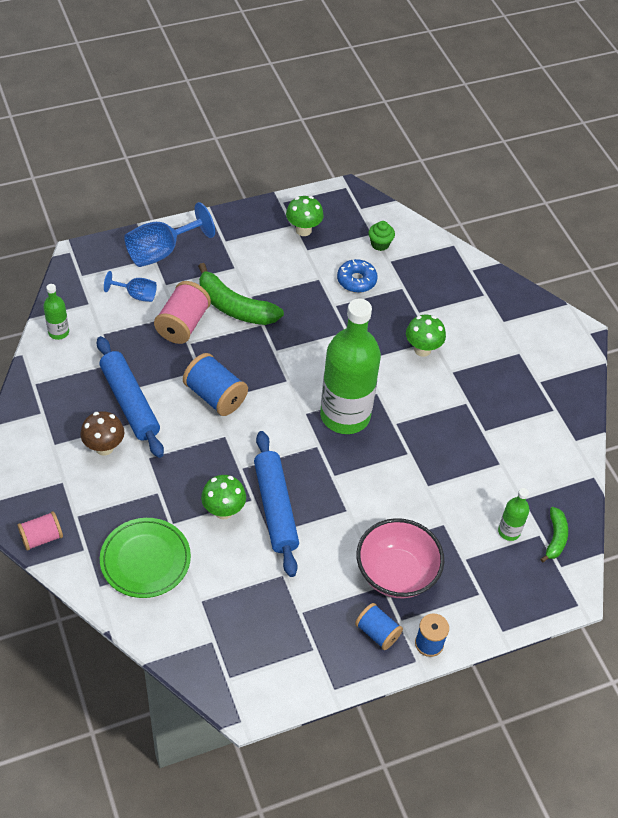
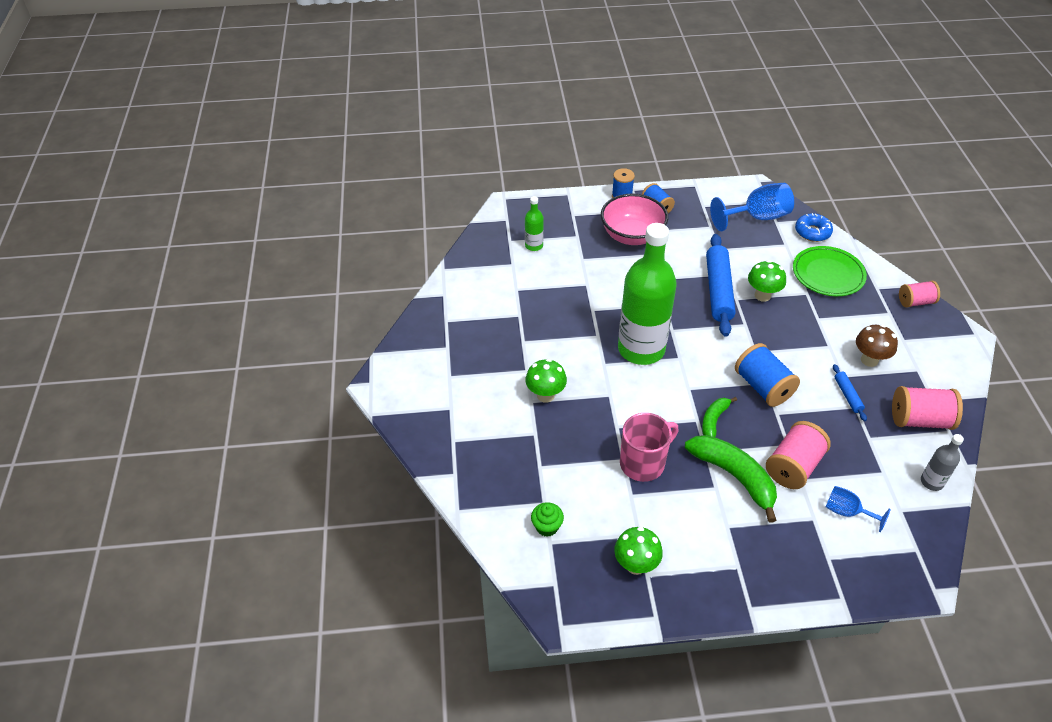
camera: 160 degrees left, 5 degrees down
green bottle [43,284,69,340] -> grey bottle [921,434,964,491]
blue rolling pin [97,336,164,458] -> blue rolling pin [833,364,867,421], size x0.47
blue goblet [124,202,215,267] -> blue goblet moved to [710,183,794,231]
blue donut [337,259,378,293] -> blue donut moved to [795,213,833,242]
green banana [540,507,568,563] -> green banana moved to [702,397,737,437]
none -> pink mug [620,413,679,482]
none -> pink spool [892,386,963,430]

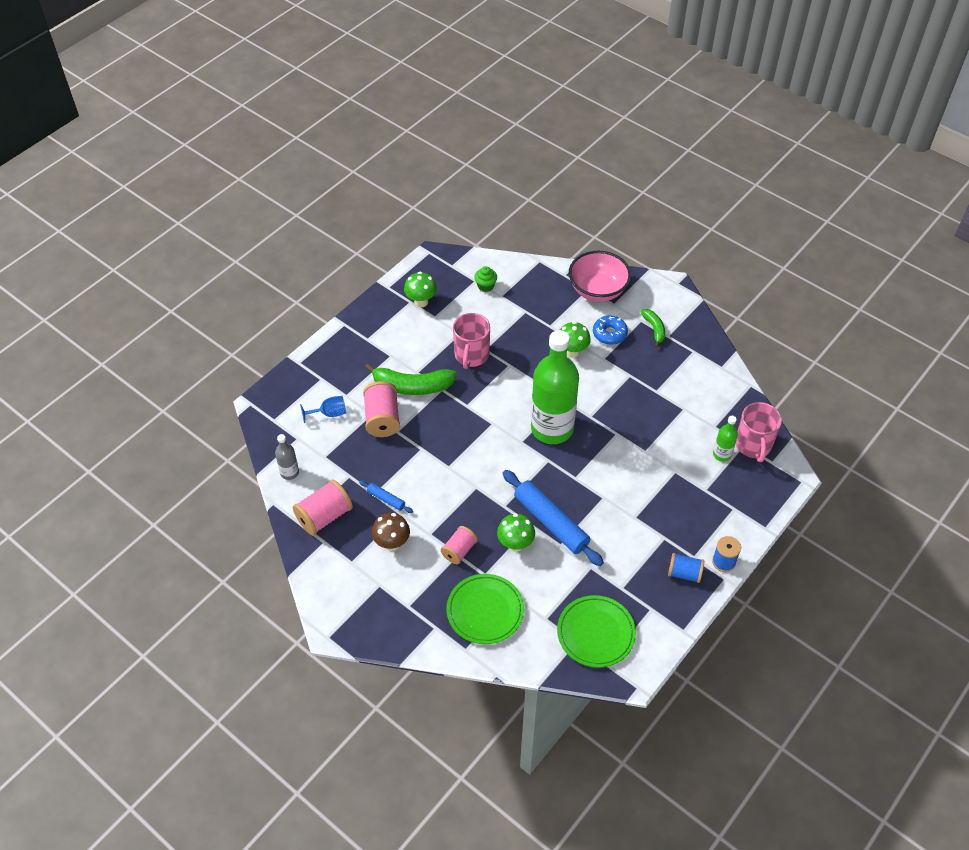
camera: 135 degrees right, 5 degrees up
pink bowl [601,193,668,245] -> pink bowl moved to [569,251,631,302]
green banana [702,397,737,437] -> green banana moved to [641,309,665,347]
blue goblet [710,183,794,231] -> green plate [557,595,636,668]
blue spool [735,343,800,407] -> none
blue donut [795,213,833,242] -> blue donut moved to [593,316,628,345]
pink spool [899,281,940,308] -> pink spool moved to [441,526,477,564]
none -> pink mug [736,402,782,462]

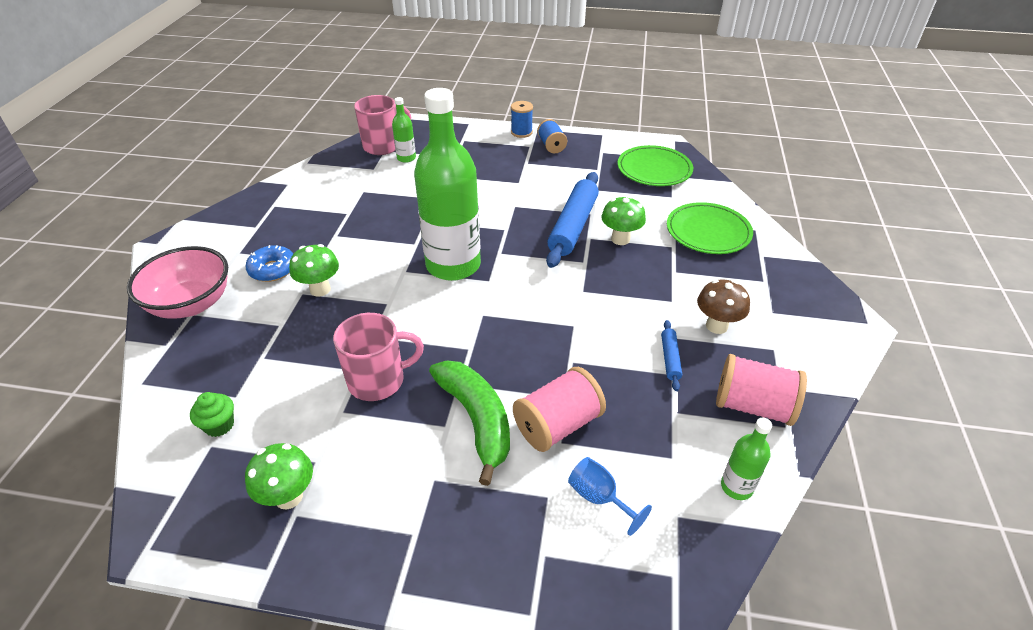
camera: 120 degrees left, 10 degrees down
grey bottle [275,434,299,480] -> green bottle [721,418,772,500]
pink spool [441,526,477,564] -> none
green banana [641,309,665,347] -> none

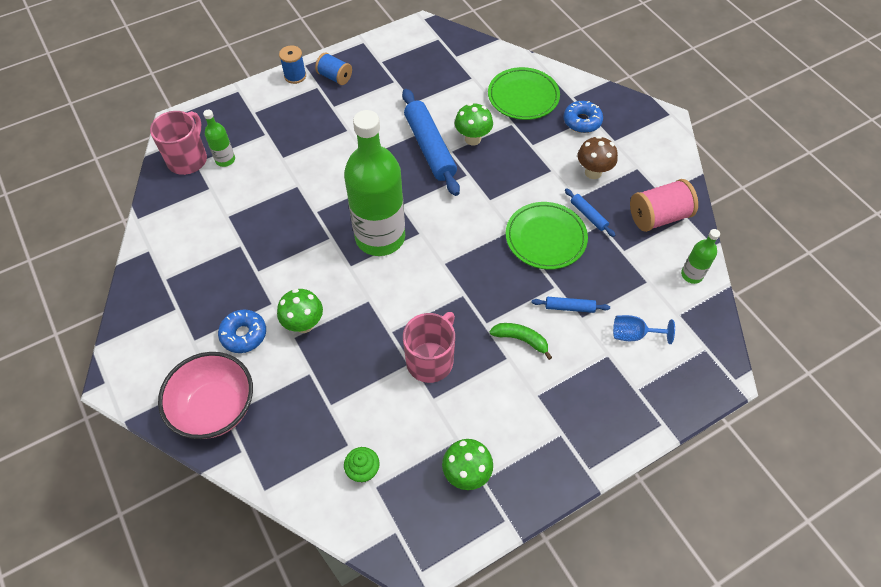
camera: 40 degrees left, 15 degrees up
green banana [429,360,510,486] -> green banana [490,323,552,360], size x0.55
pink spool [513,367,606,452] -> blue rolling pin [532,297,610,313]
green plate [617,145,693,186] -> green plate moved to [506,202,588,270]
none -> blue donut [563,101,603,133]

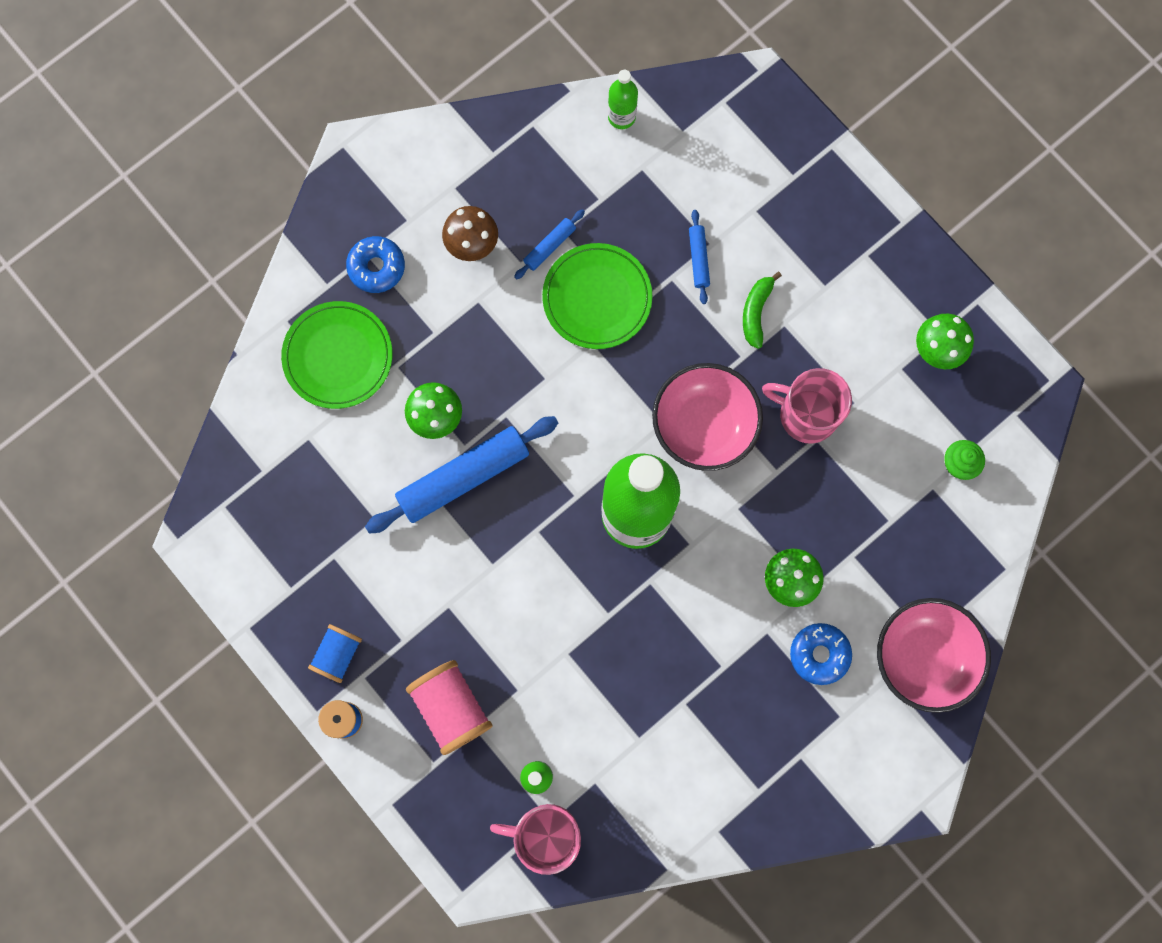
camera: 100 degrees left, 20 degrees up
blue goblet [613,315,675,344] -> none
pink spool [630,179,698,232] -> pink spool moved to [406,660,492,755]
none -> pink bowl [652,363,763,471]

